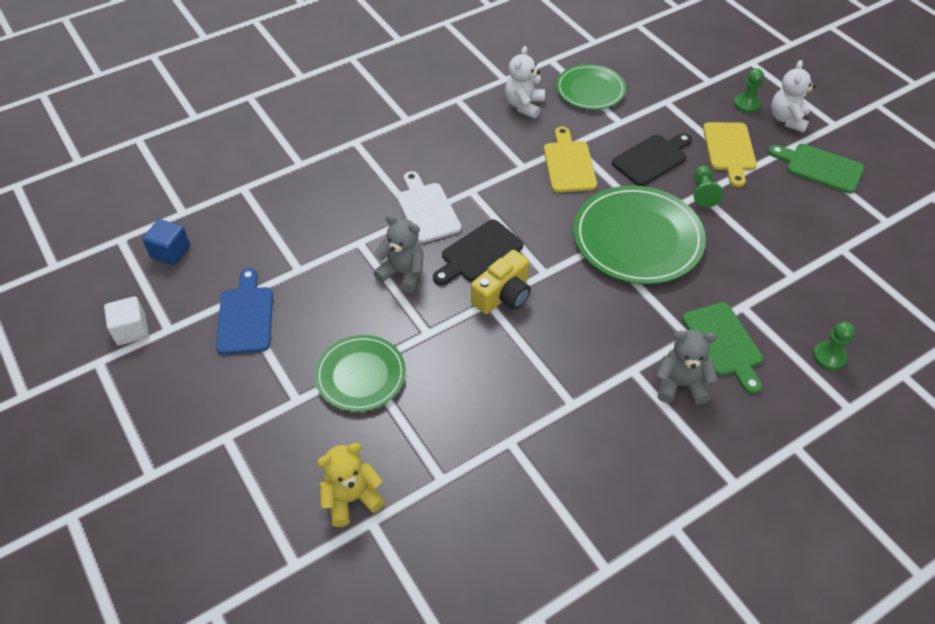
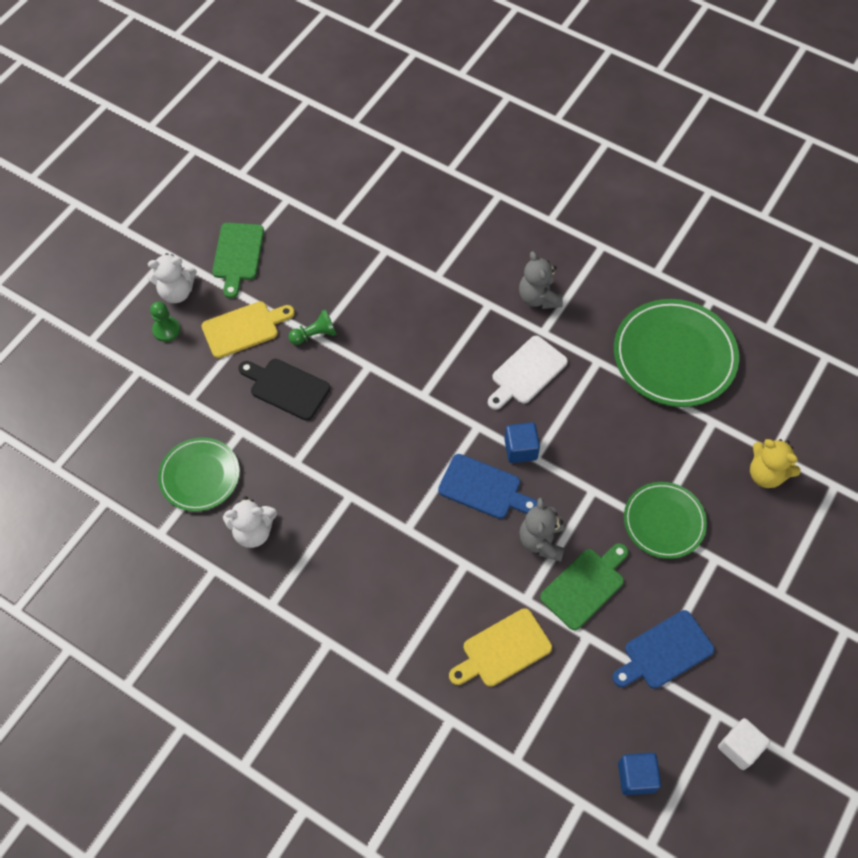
camera: 115 degrees left, 10 degrees up
white cutting board [397,171,461,243] -> white cutting board moved to [488,336,568,410]
black cutting board [433,219,523,285] -> blue cutting board [438,454,537,519]
yellow camera [471,250,531,314] -> blue cube [504,422,540,463]
yellow cutting board [544,127,597,193] -> yellow cutting board moved to [449,608,552,687]
green plate [574,185,706,284] -> green plate moved to [614,299,739,407]
green cutting board [682,302,763,394] -> green cutting board moved to [540,543,629,630]
green pawn [813,322,855,370] -> none

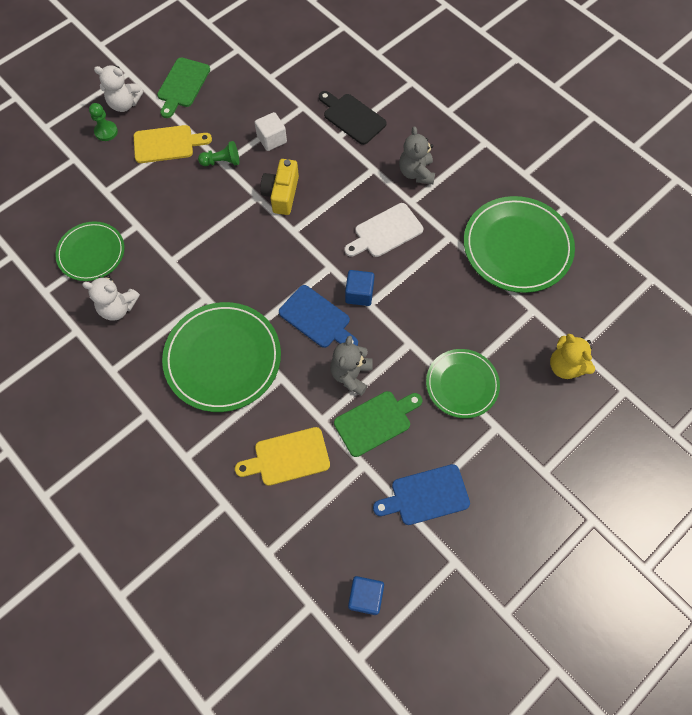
camera: 15 degrees right, 5 degrees up
black cutting board [238,359,330,421] -> black cutting board moved to [319,91,387,145]
white cube [718,718,770,770] -> white cube moved to [255,112,287,151]
none -> green plate [162,302,281,412]
none -> yellow camera [260,159,299,215]

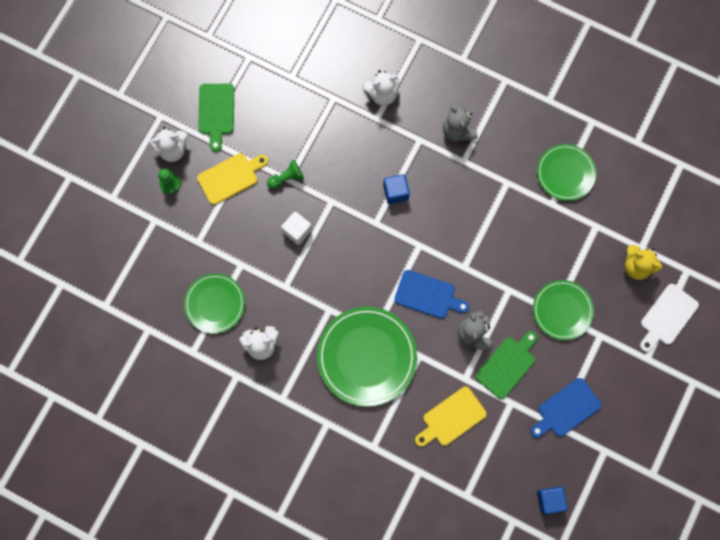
camera: 20 degrees left, 10 degrees up
white cube [255,112,287,151] -> white cube moved to [281,211,312,245]
yellow camera [260,159,299,215] -> none
black cutting board [319,91,387,145] -> white teddy bear [363,70,399,106]
white cutting board [344,203,423,257] -> white cutting board moved to [640,284,699,352]
blue cube [345,270,375,306] -> blue cube moved to [383,174,410,204]
green plate [464,196,575,293] -> green plate [537,144,596,201], size x0.62

